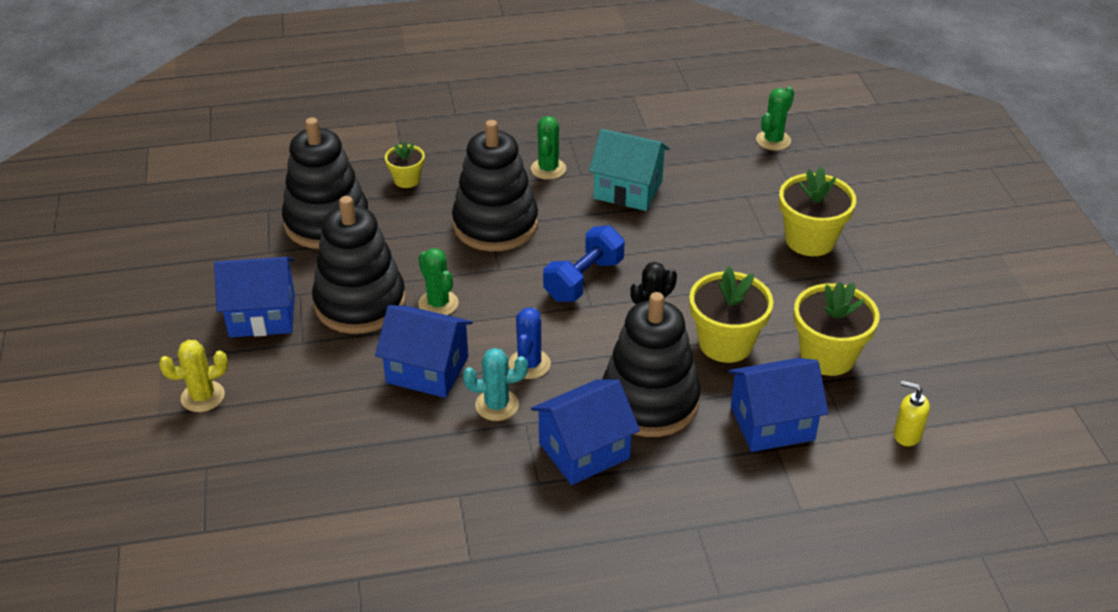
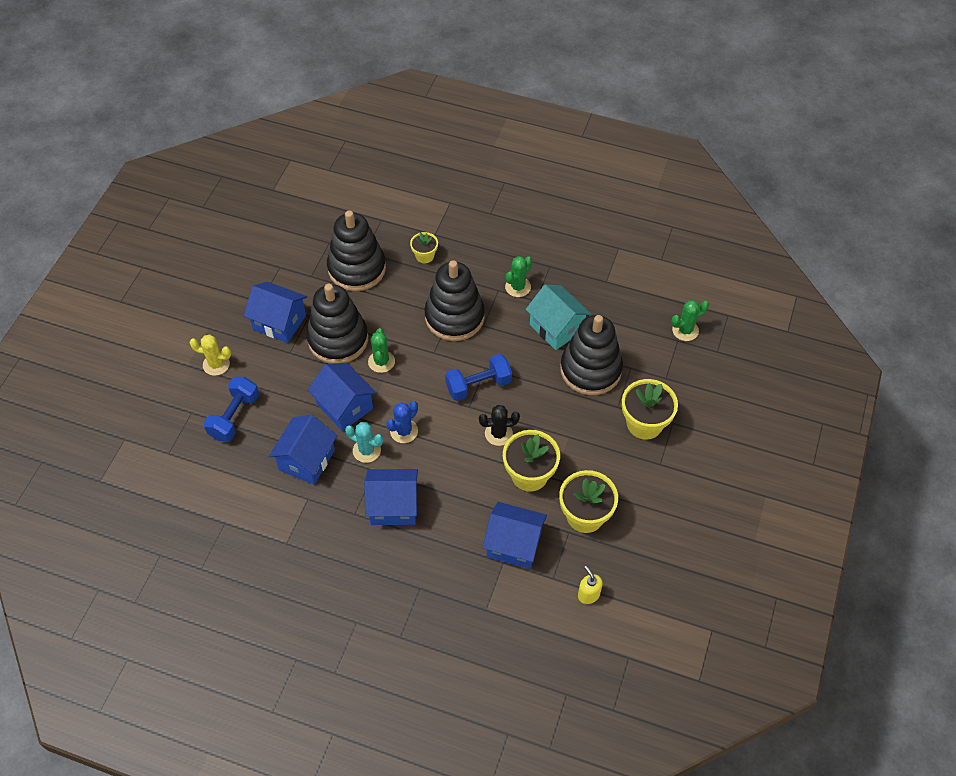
camera: 30 degrees right, 15 degrees up
black stacking toy [602,292,701,437] -> black stacking toy moved to [560,315,623,395]
none -> blue dumbbell [204,377,259,442]
none -> blue house [269,415,337,485]

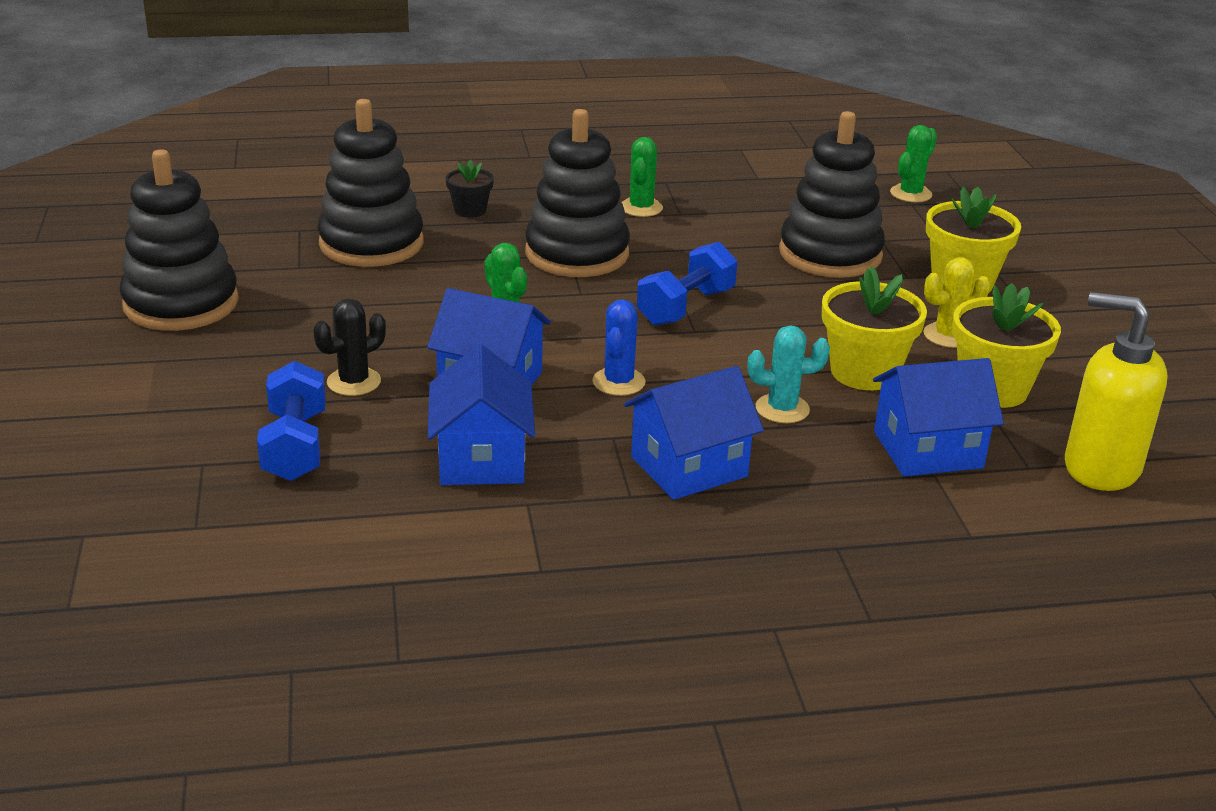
camera: 30 degrees left, 25 degrees down
yellow cactus [189,335,231,376] -> yellow cactus moved to [924,257,990,348]
blue house [244,282,307,343] -> none
black stacking toy [306,284,368,364] -> black stacking toy moved to [119,149,239,331]
turquoise cactus [345,422,383,463] -> turquoise cactus moved to [748,325,830,423]
yellow flower pot [410,232,438,263] -> black flower pot [446,160,494,218]
black cactus [479,405,520,446] -> black cactus moved to [314,299,386,396]
turquoise house [526,284,591,350] -> none
yellow soap dispenser [578,566,603,604] -> yellow soap dispenser [1065,292,1168,491], size x2.11

